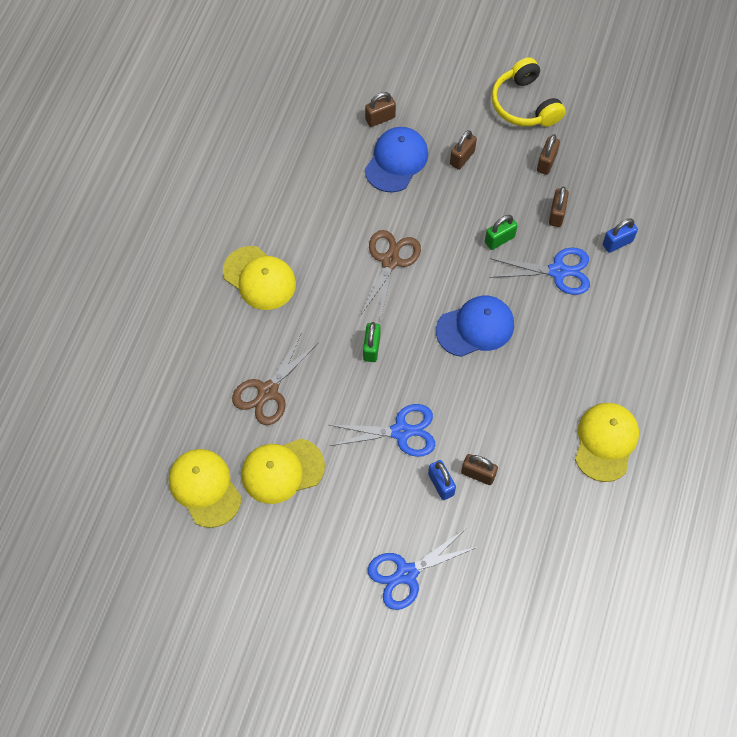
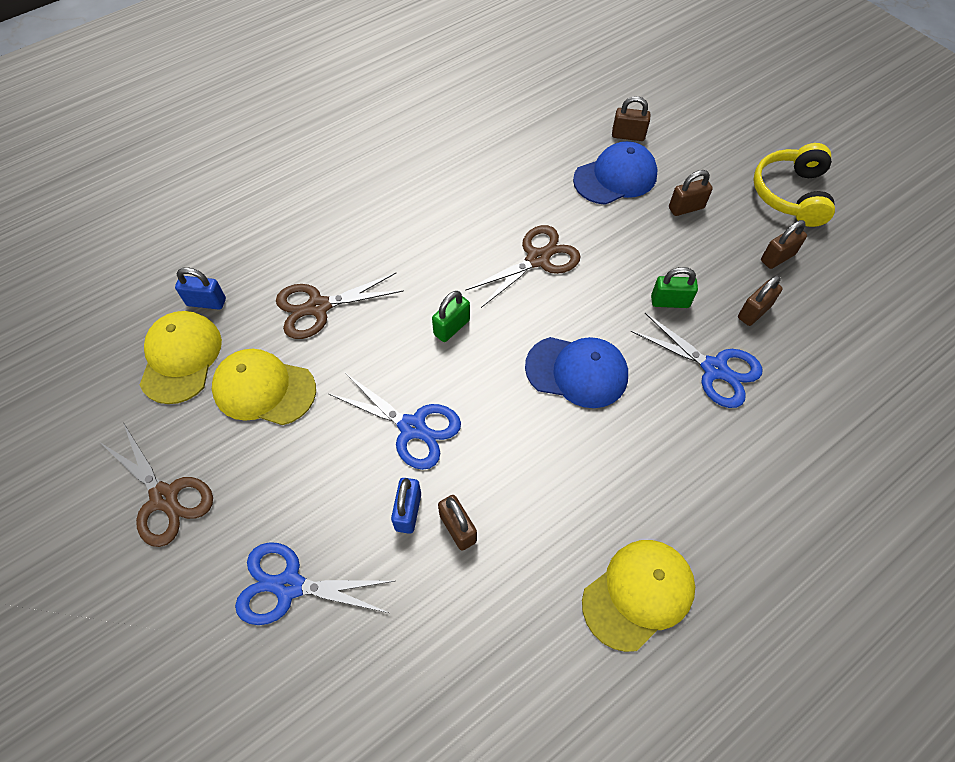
camera: 35 degrees right, 5 degrees down
yellow cap [223,246,296,310] -> none
blue padlock [603,218,638,253] -> blue padlock moved to [175,267,226,310]
none -> brown scissors [101,424,213,547]

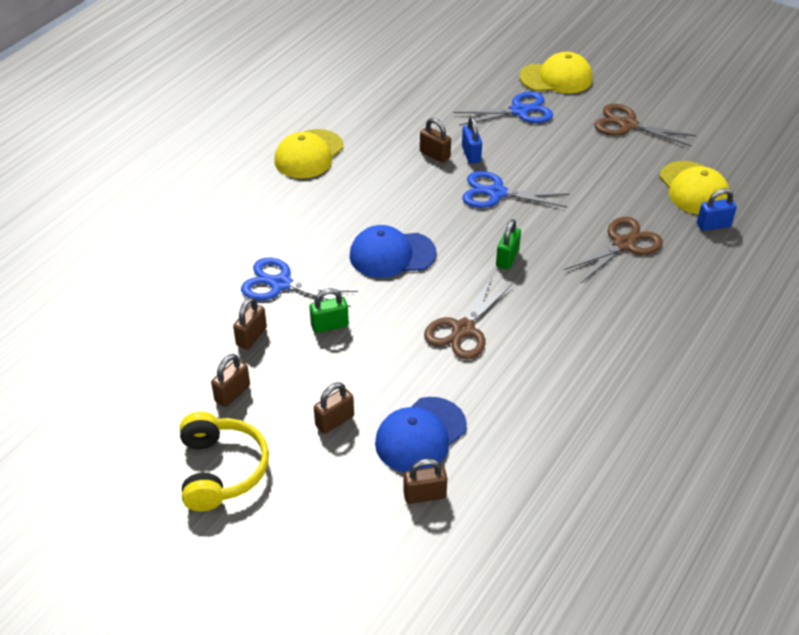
camera: 160 degrees right, 15 degrees down
yellow cap [212,349,316,425] -> yellow cap moved to [519,52,592,93]

